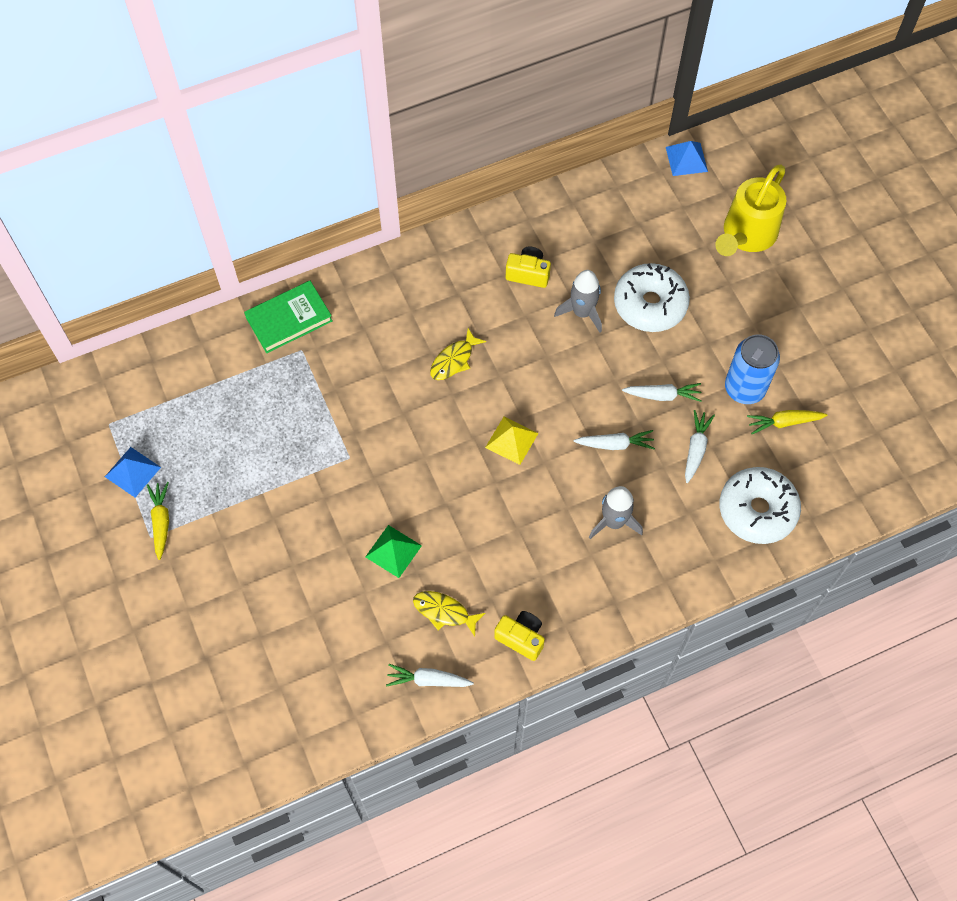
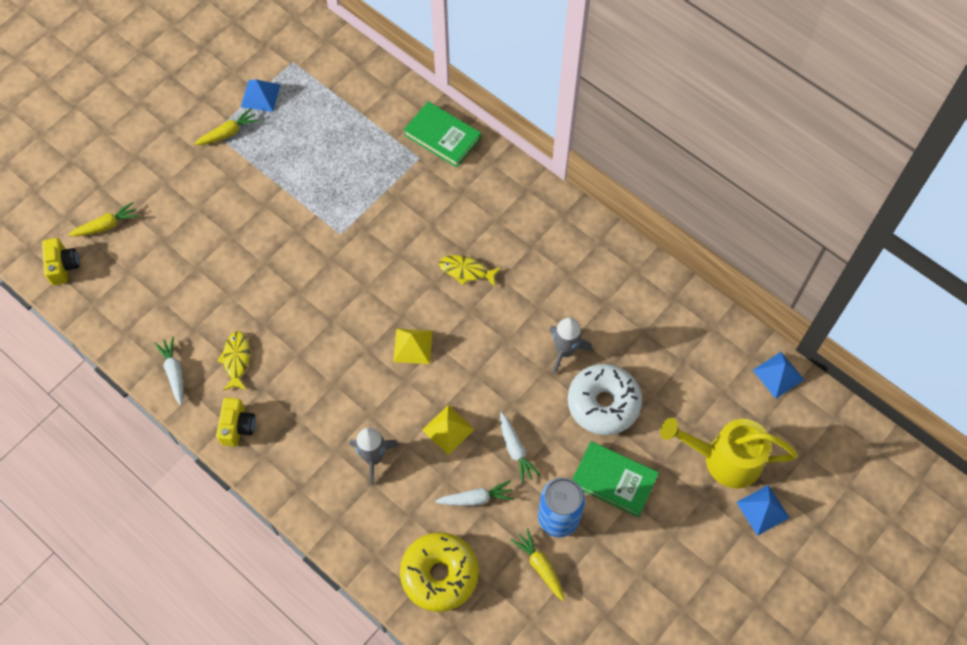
camera: 65 degrees right, 0 degrees up
green pyramid [365,525,422,578] -> none
yellow camera [506,247,551,288] -> yellow camera moved to [42,238,79,285]
white carrot [574,430,655,450] -> yellow pyramid [422,405,475,455]
white donut [719,467,801,544] -> yellow donut [400,532,479,612]
none -> yellow carrot [68,202,139,236]
none -> green book [572,441,659,517]
none -> blue pyramid [736,485,790,536]

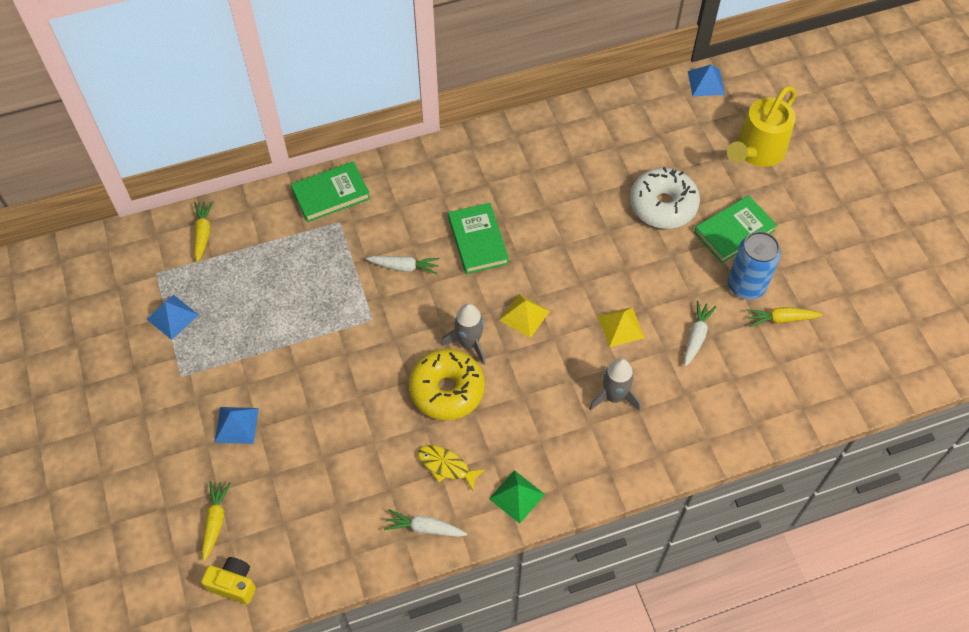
camera: 60 degrees left, 5 degrees down
yellow carrot [194,108,259,145] -> yellow carrot moved to [194,201,213,262]
yellow camera [216,397,255,447] -> green pyramid [489,470,545,524]
yellow donut [400,532,479,612] -> yellow donut moved to [409,349,485,420]
yellow fish [439,255,501,287] -> green book [448,203,509,274]
white carrot [500,412,541,484] -> white carrot moved to [366,256,440,274]
grey rocket [549,317,593,375] -> grey rocket moved to [441,303,485,365]
blue pyramid [736,485,790,536] -> blue pyramid moved to [214,407,259,444]

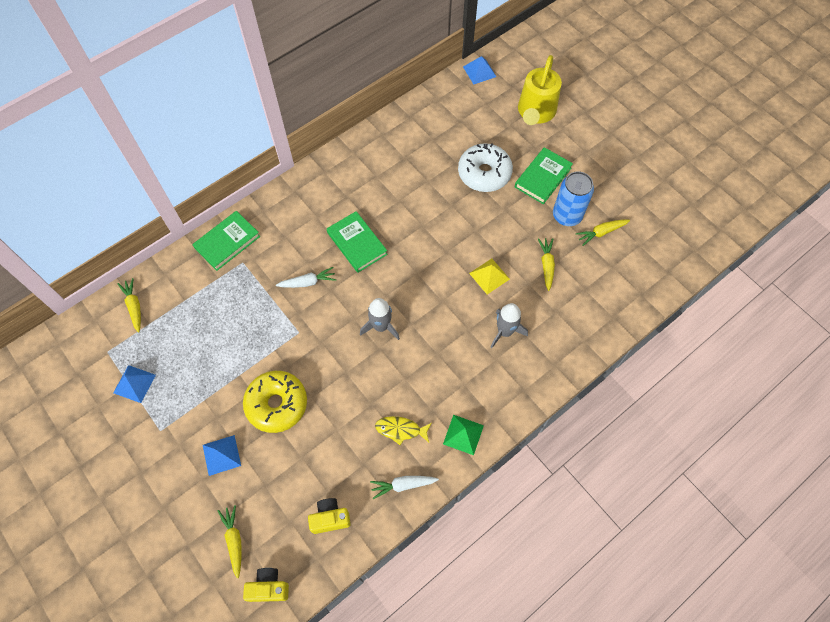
camera: 20 degrees left, 5 degrees up
yellow donut [409,349,485,420] -> yellow donut moved to [243,371,307,433]
yellow pyramid [499,294,550,338] -> none
white carrot [684,301,716,366] -> yellow carrot [538,238,555,291]
none -> yellow camera [308,498,351,534]

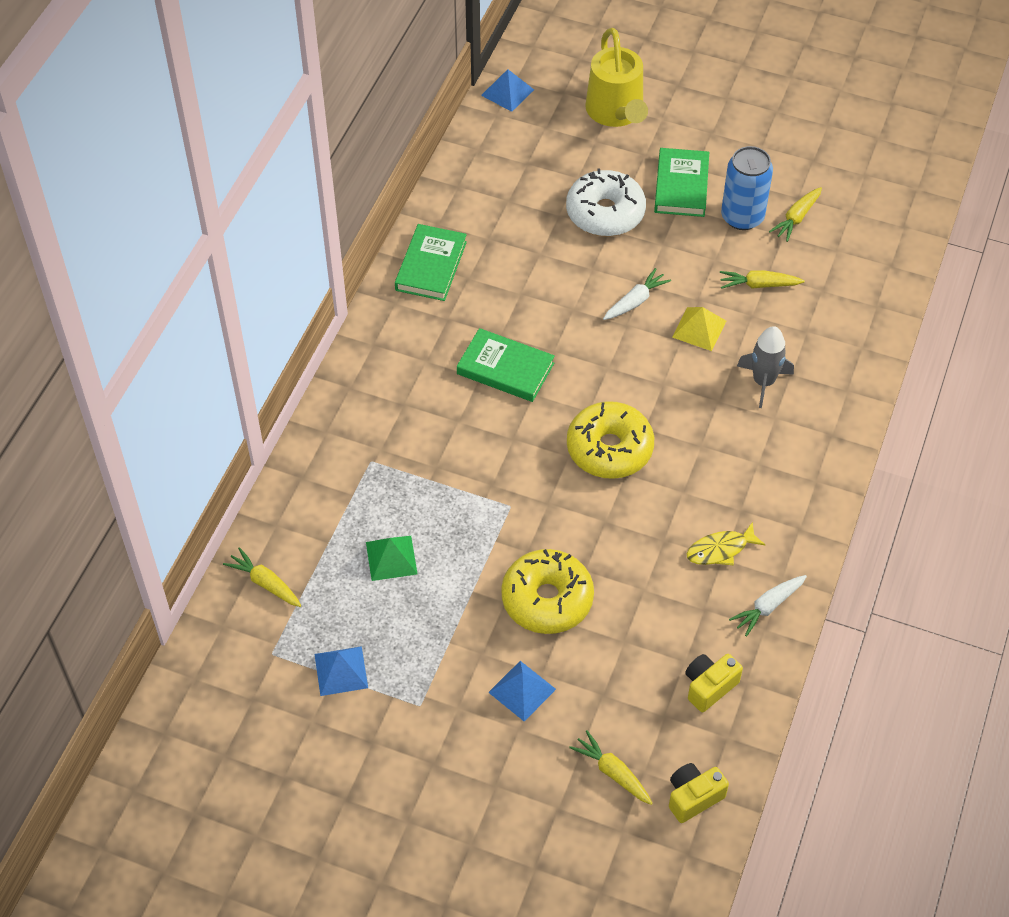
camera: 30 degrees left, 10 degrees down
green book [192,211,260,271] -> green book moved to [395,224,467,301]
white carrot [276,267,336,288] -> white carrot moved to [603,268,671,320]
grey rocket [360,298,400,340] -> yellow donut [567,401,654,479]
green pyramid [443,415,484,455] -> green pyramid moved to [366,536,418,581]
yellow carrot [538,238,555,291] -> yellow carrot turned 60 degrees counterclockwise [720,270,805,289]

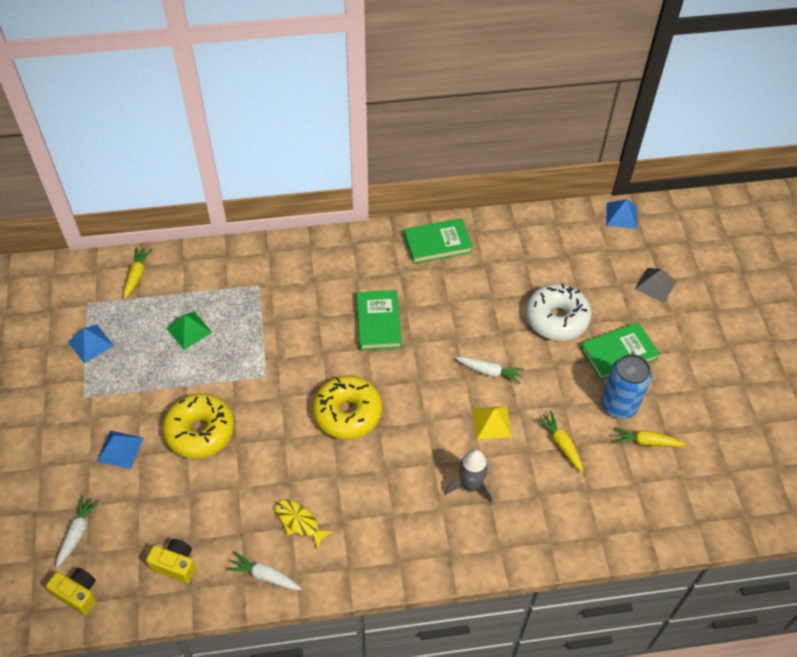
camera: 60 degrees right, 0 degrees up
yellow carrot [569,730,653,805] -> white carrot [56,495,100,568]
yellow watering can [585,28,648,127] -> grey pyramid [635,268,677,303]

